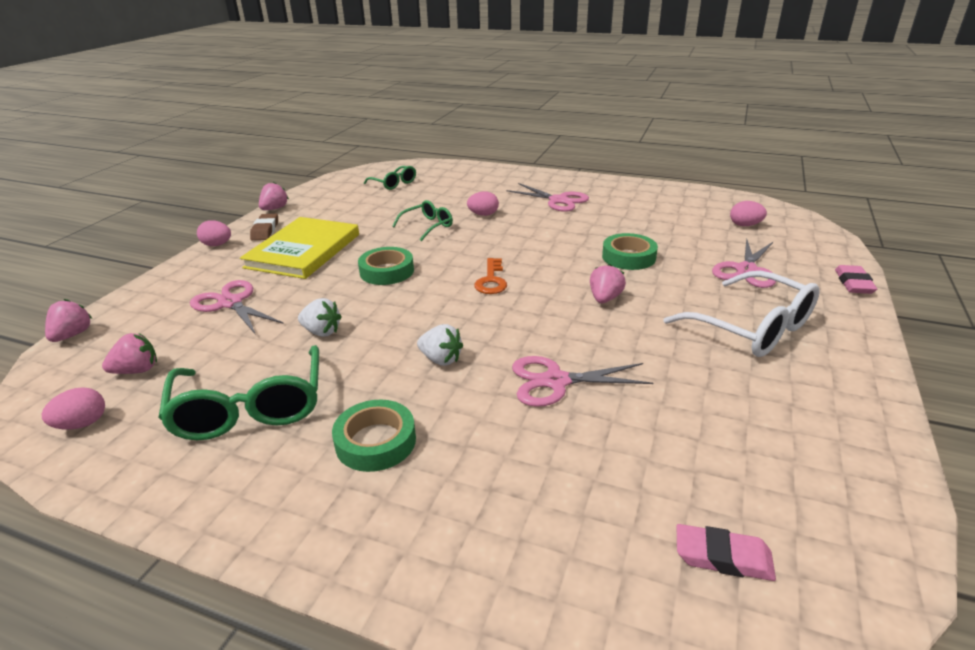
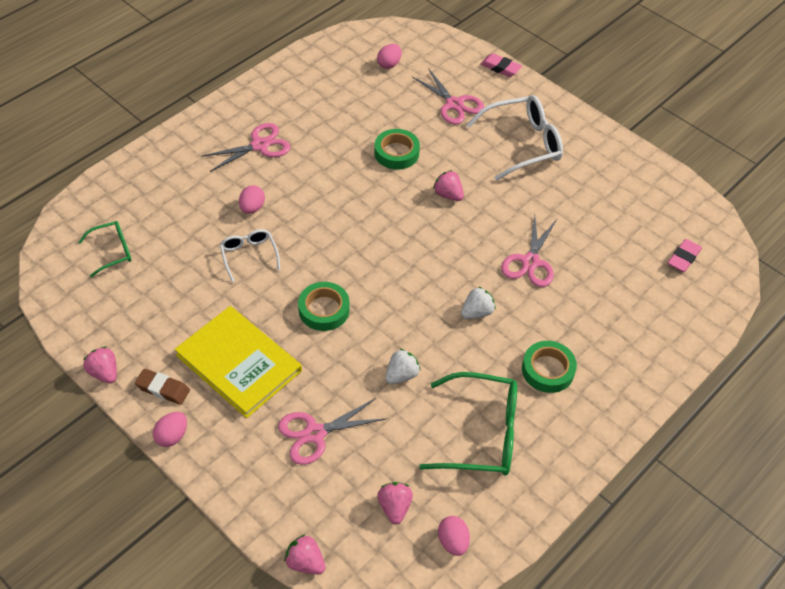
camera: 70 degrees left, 20 degrees up
green glasses [392,200,453,241] -> white glasses [220,229,280,282]
orange key [474,258,507,294] -> none

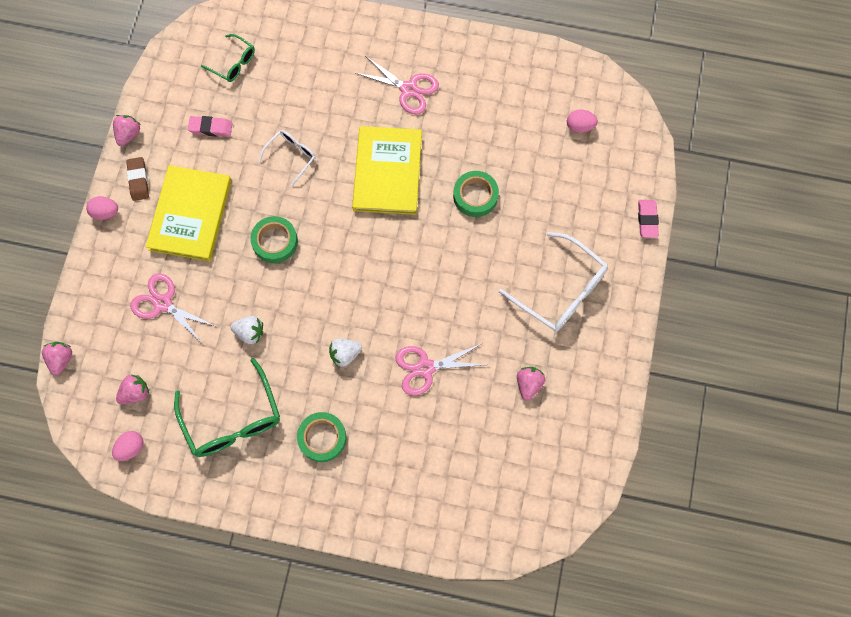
camera: 60 degrees right, 20 degrees up
pink egg [239,185,265,214] -> none
pink scissors [412,68,484,125] -> none
pink strawberry [433,170,464,201] -> pink strawberry moved to [517,367,546,400]
white strawberry [461,286,496,319] -> white strawberry turned 135 degrees clockwise [329,339,362,367]
pink eraser [668,239,702,272] -> pink eraser moved to [188,116,233,137]
none -> yellow book [352,126,422,215]

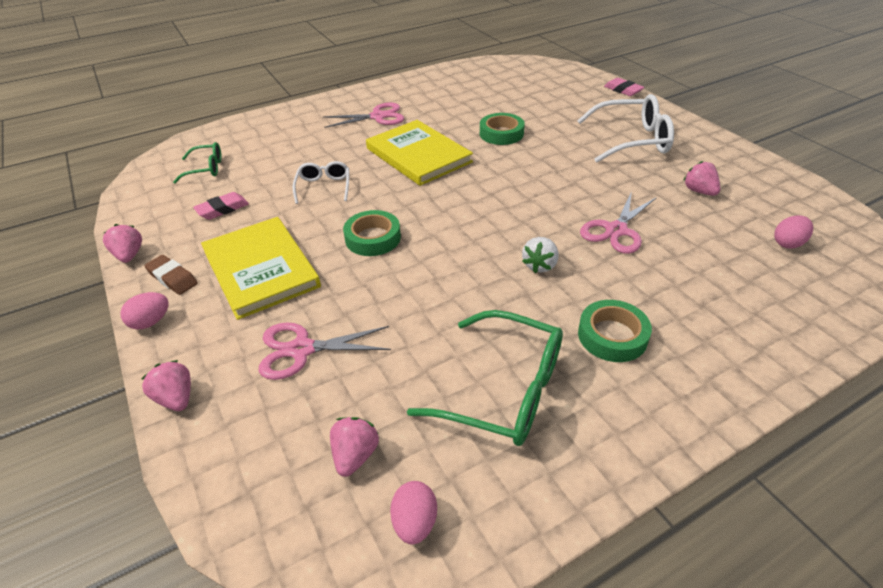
camera: 40 degrees left, 30 degrees down
pink strawberry [42,342,72,376] -> pink strawberry moved to [141,360,191,411]
white strawberry [230,316,263,344] -> none
pink egg [567,110,598,133] -> pink egg moved to [774,215,813,248]

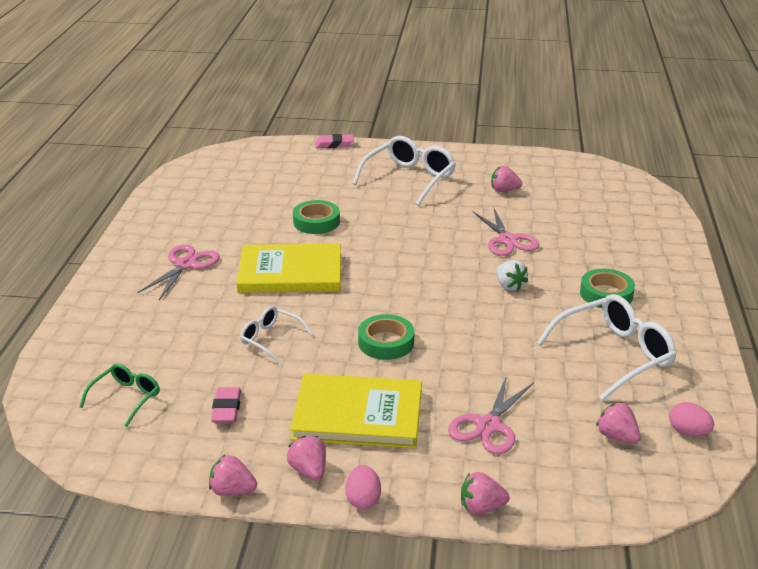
camera: 55 degrees left, 10 degrees down
brown eraser [144,255,198,295] -> pink strawberry [287,436,326,481]
green glasses [407,310,563,446] -> white glasses [537,294,677,400]
pink egg [774,215,813,248] -> none

